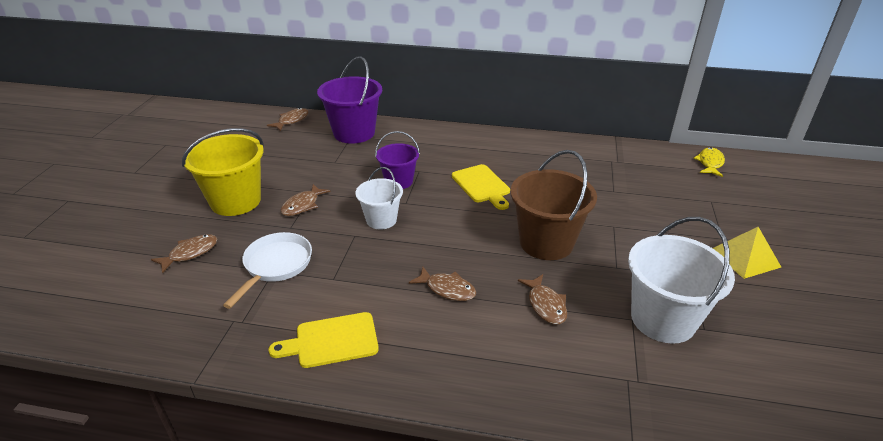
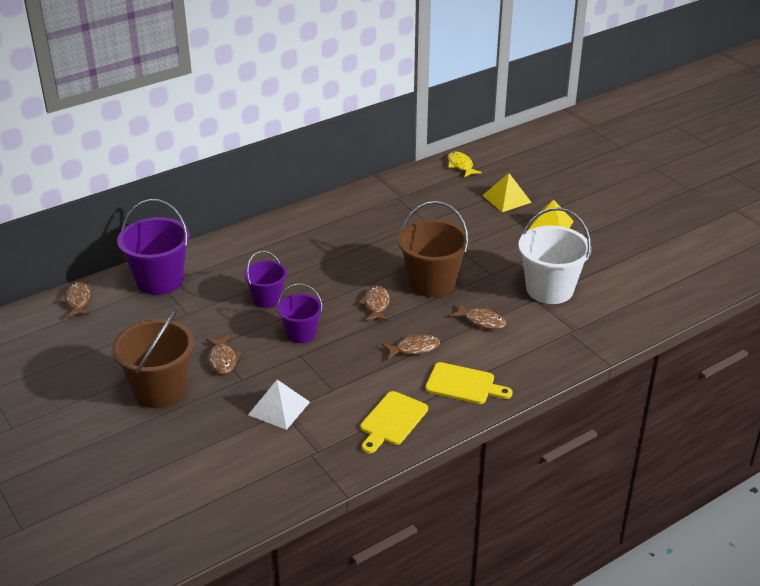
camera: 45 degrees left, 0 degrees up
brown fish [151,234,217,273] -> brown fish moved to [359,286,390,321]
yellow bucket [182,128,264,216] -> brown bucket [112,309,194,408]
white pan [223,232,312,309] -> white pyramid [248,380,310,430]
white bucket [356,167,403,230] -> purple bucket [277,284,323,343]
yellow cutting board [452,164,510,210] -> yellow cutting board moved to [425,362,513,404]
none -> yellow pyramid [482,173,532,212]

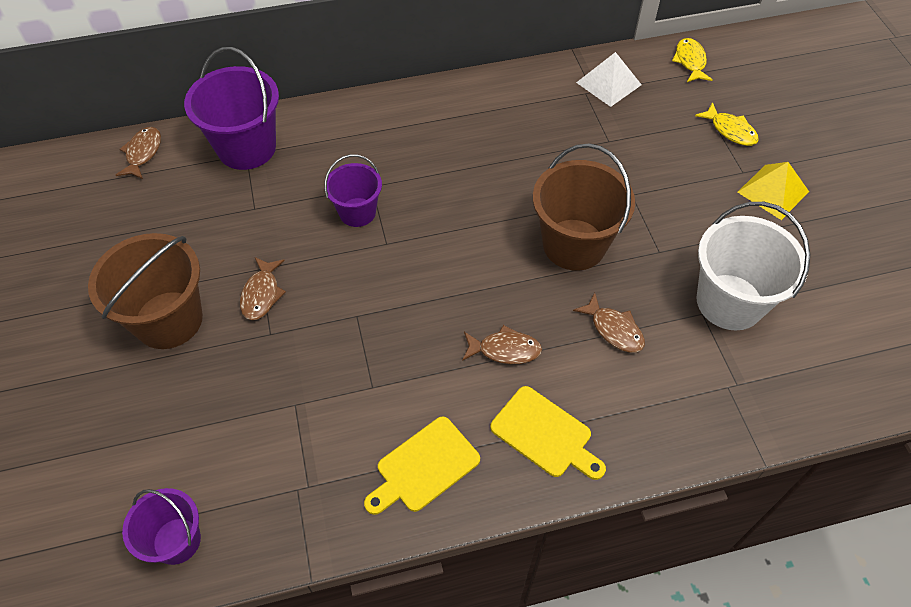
camera: 20 degrees right, 20 degrees up
white pyramid [248,380,310,430] -> white pyramid moved to [576,52,642,107]
purple bucket [277,284,323,343] -> purple bucket moved to [122,488,201,565]
brown fish [359,286,390,321] -> none
yellow pyramid [482,173,532,212] -> yellow fish [695,102,759,146]

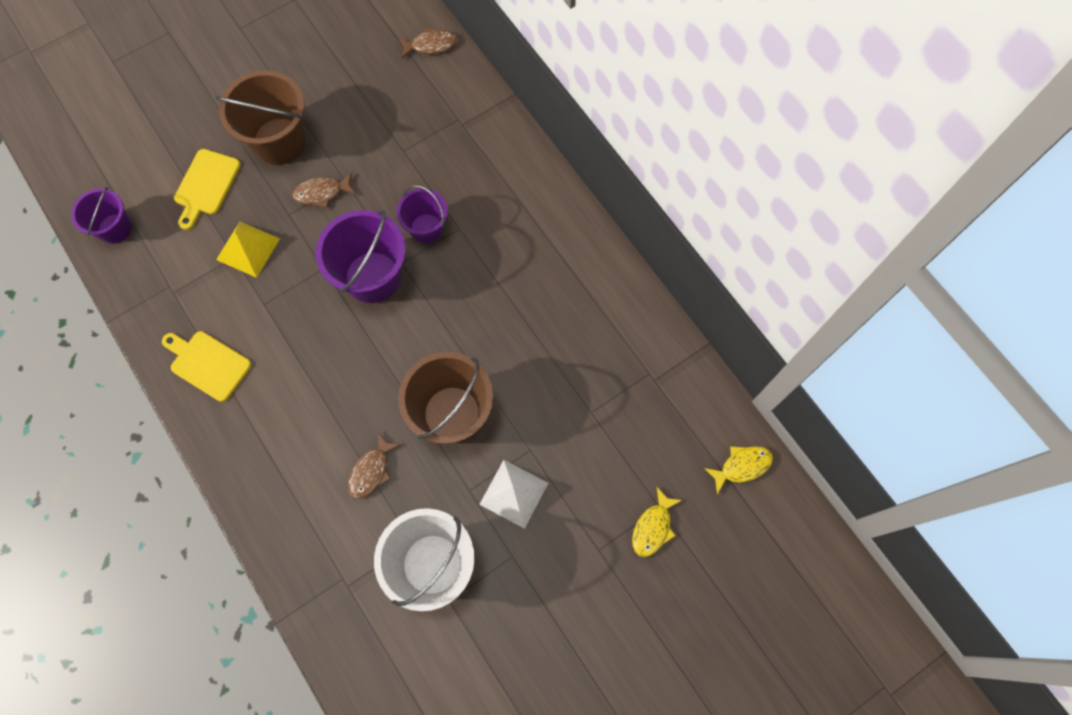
camera: 70 degrees right, 15 degrees up
purple bucket [184,47,279,170] -> purple bucket moved to [315,210,406,303]
brown fish [462,325,542,364] -> none
yellow cutting board [490,386,606,480] -> yellow cutting board moved to [174,149,241,230]
white pyramid [576,52,642,107] -> white pyramid moved to [479,460,548,529]
yellow pyramid [738,162,809,220] -> yellow pyramid moved to [216,222,280,278]

